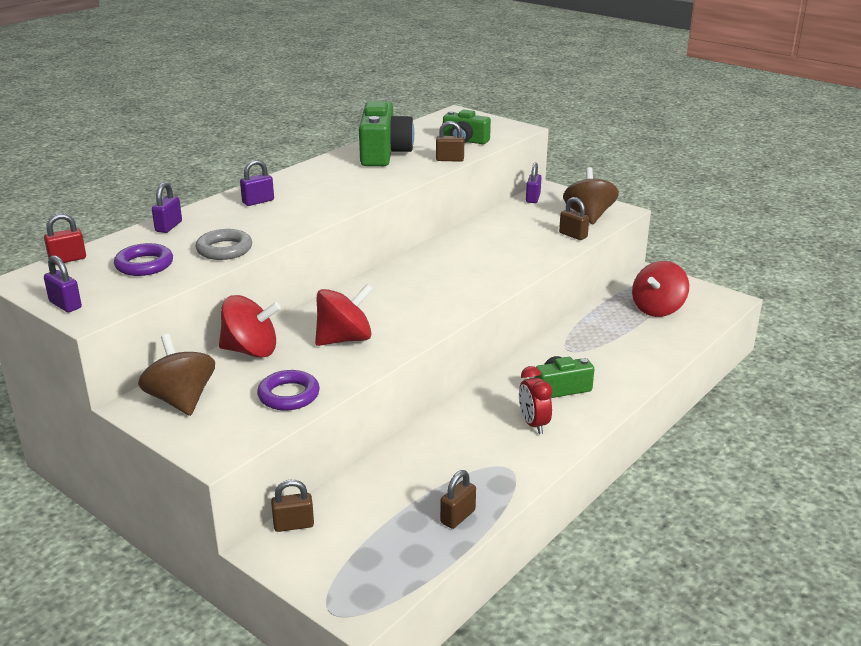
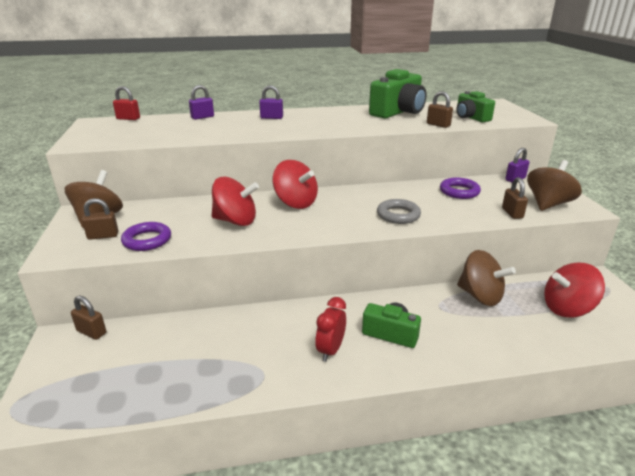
camera: 40 degrees right, 0 degrees up
purple padlock [44,255,82,312] -> none
purple ring [114,243,173,276] -> purple ring moved to [440,177,481,199]
grey ring [196,229,252,260] -> grey ring moved to [377,199,421,224]
red spinning top [219,295,281,358] -> red spinning top moved to [272,160,318,209]
brown padlock [440,470,476,529] -> brown padlock moved to [82,198,119,240]
none -> brown spinning top [457,250,516,306]

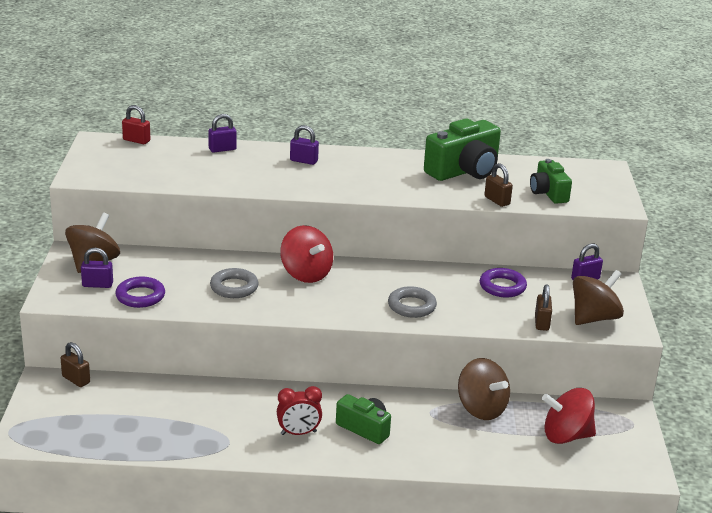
camera: 10 degrees right, 0 degrees up
brown padlock [82,198,119,240] -> purple padlock [81,247,113,288]
red spinning top [212,177,259,226] -> grey ring [210,268,259,298]
red clock [315,297,346,362] -> red clock turned 135 degrees counterclockwise [277,386,322,435]

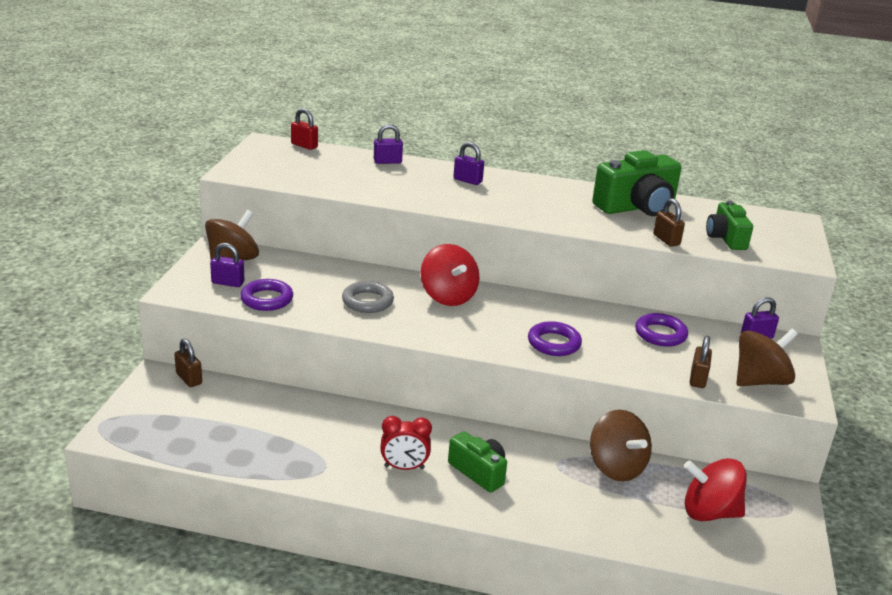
camera: 10 degrees right, 0 degrees up
grey ring [388,286,437,318] -> purple ring [528,321,582,356]

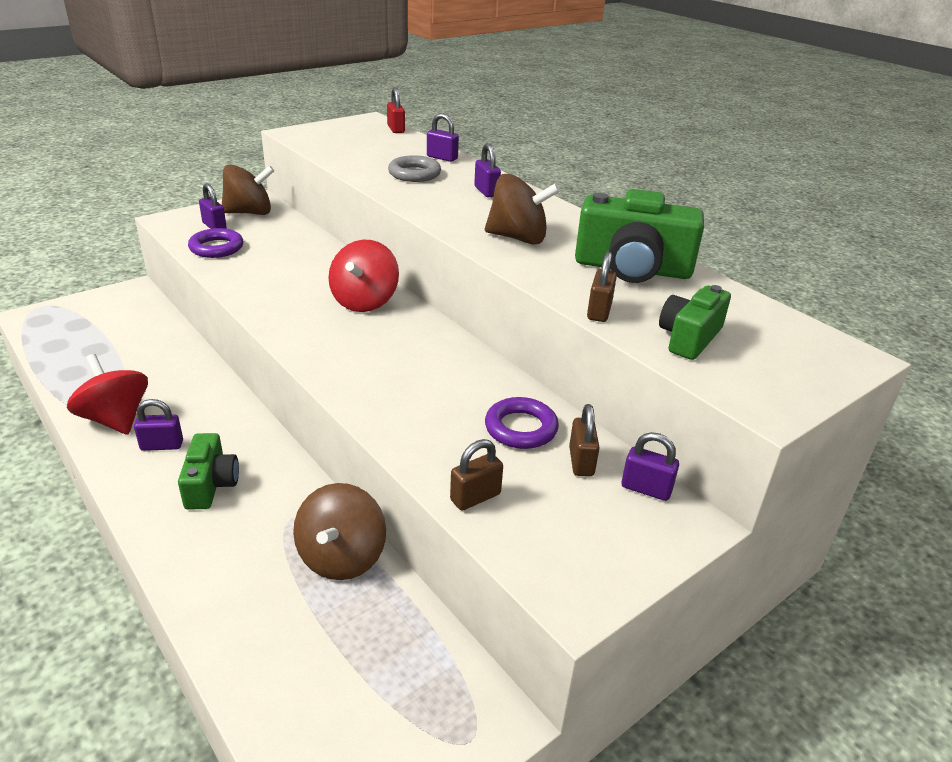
camera: 40 degrees right, 5 degrees up
brown padlock [174,338,202,387] -> brown padlock moved to [569,404,600,476]
grey ring [342,281,394,313] -> grey ring moved to [388,155,441,182]
red clock [380,416,432,470] -> purple padlock [134,399,183,451]
purple ring [528,321,582,356] -> none
red spinning top [684,458,747,521] -> red spinning top moved to [67,354,148,435]
brown spinning top [736,329,798,386] -> brown spinning top moved to [485,174,560,245]

